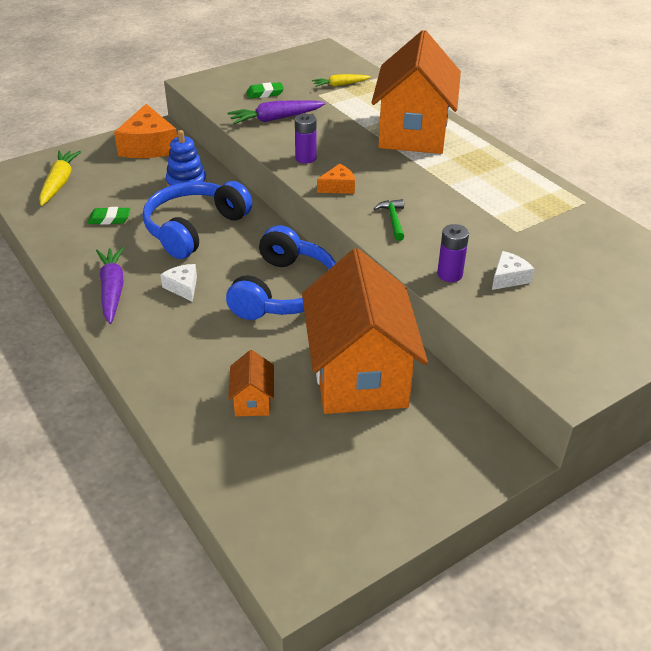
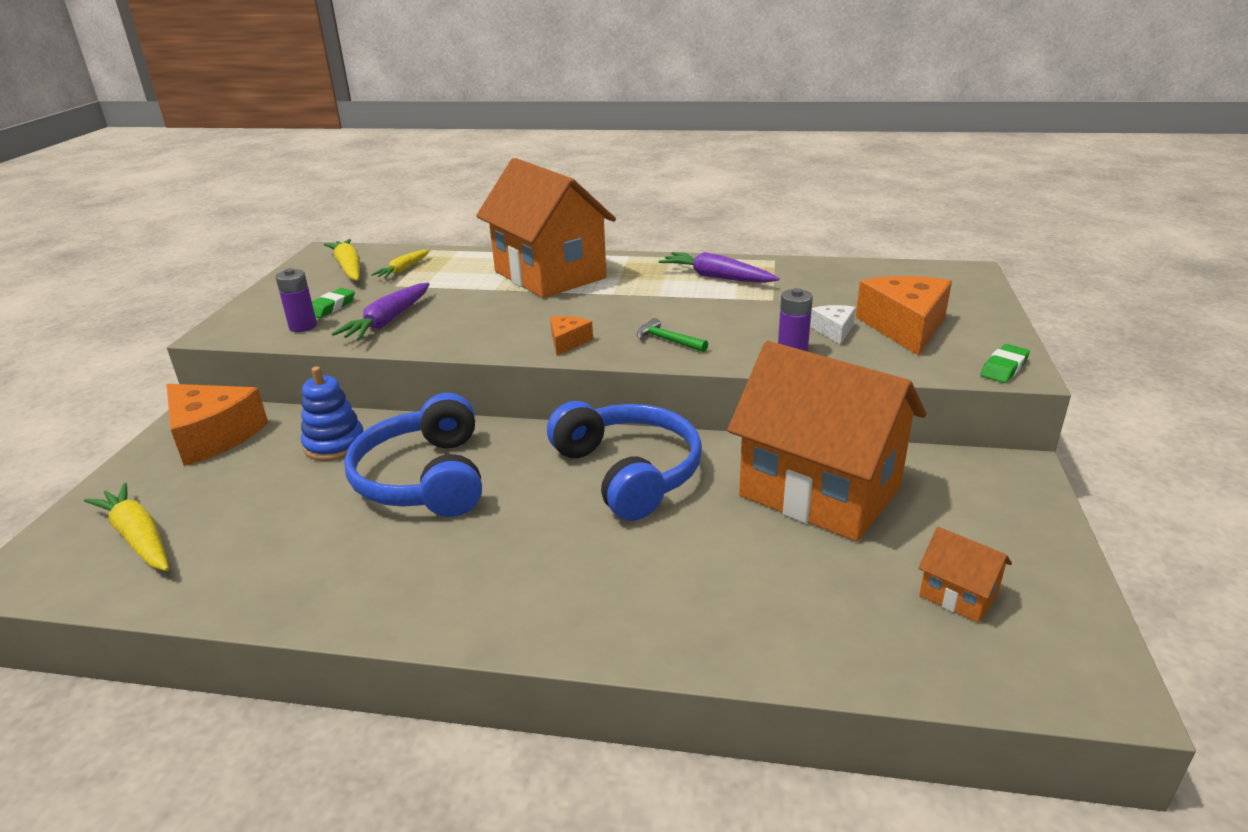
camera: 45 degrees left, 10 degrees down
green eraser [88,207,131,225] -> green eraser moved to [980,344,1030,383]
purple carrot [96,247,124,324] -> purple carrot moved to [659,252,779,283]
white cheese [160,264,197,302] -> none
orange house [228,350,274,416] -> orange house moved to [918,527,1012,623]
purple battery [295,114,316,164] -> purple battery moved to [276,268,317,332]
none -> yellow carrot [324,239,360,281]
none -> orange cheese [856,276,952,356]

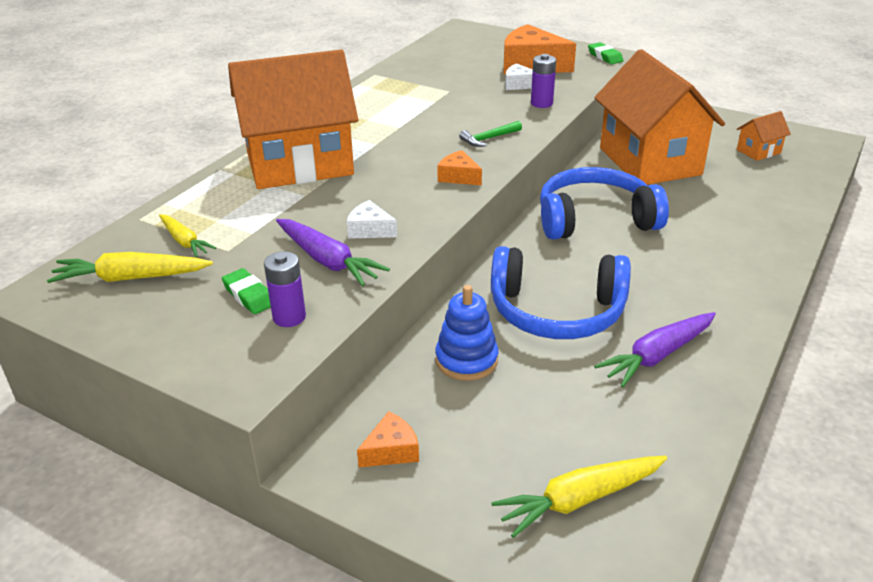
camera: 70 degrees left, 5 degrees up
orange cheese [166,384,268,466] -> orange cheese [357,411,419,467], size x0.50
purple carrot [659,252,779,283] -> purple carrot moved to [594,312,716,388]
orange house [727,341,926,542] -> orange house turned 75 degrees counterclockwise [594,49,725,185]
none -> white cheese [347,200,397,239]

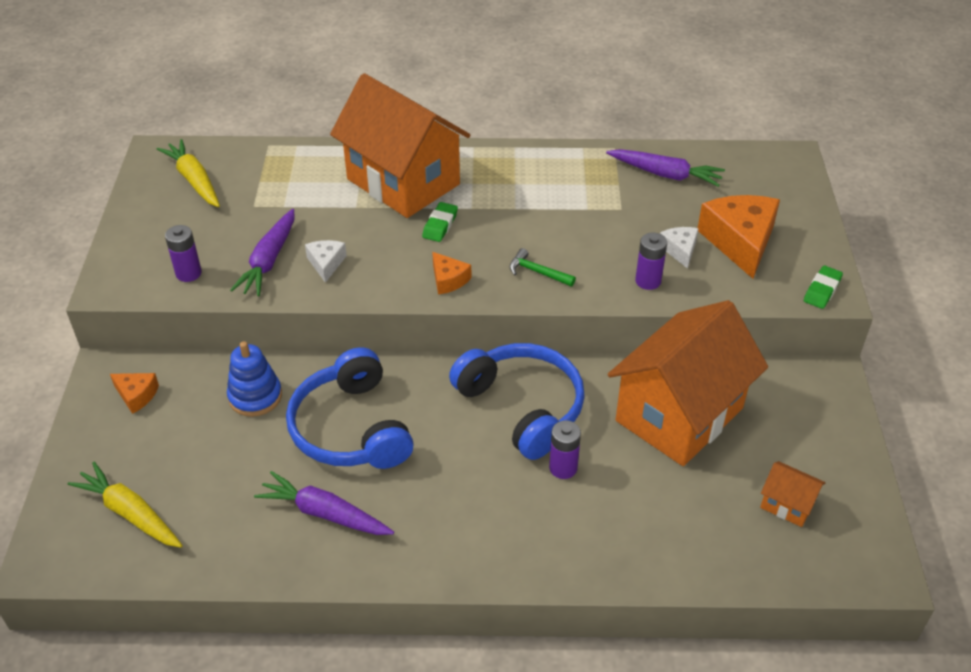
camera: 60 degrees right, 10 degrees up
yellow carrot [159,214,216,257] -> none
green eraser [222,268,271,314] -> green eraser moved to [422,202,458,242]
orange cheese [437,150,482,185] -> orange cheese turned 135 degrees clockwise [432,252,471,295]
none -> purple battery [549,420,581,479]
none -> purple carrot [606,149,725,187]

